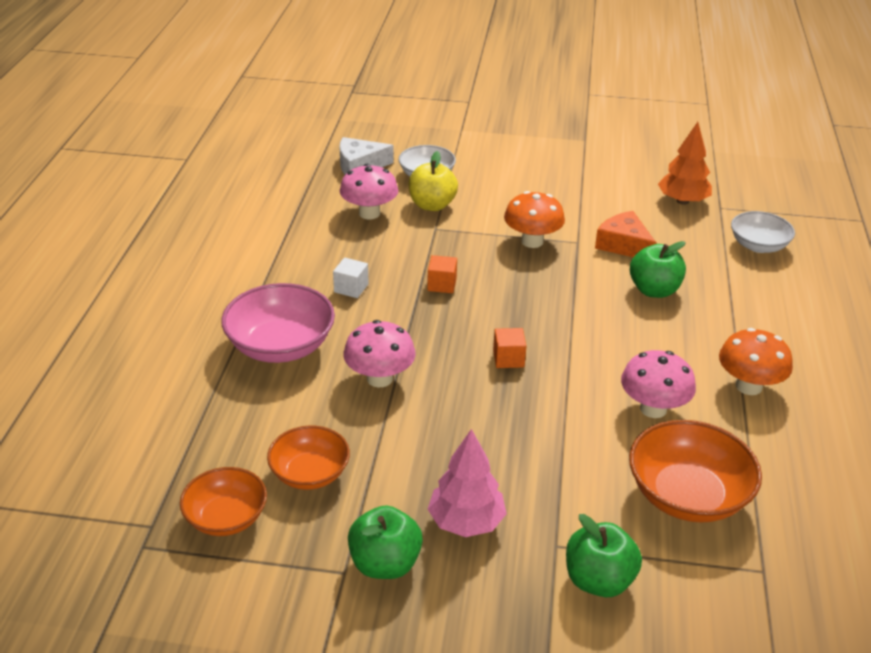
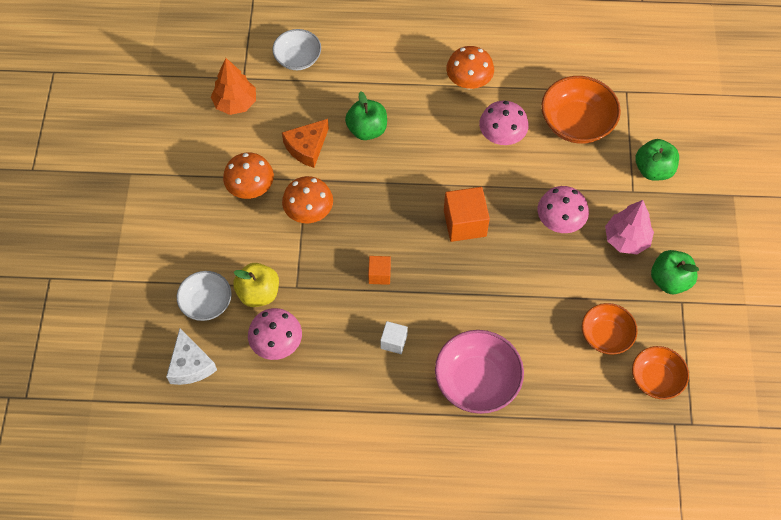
camera: 95 degrees left, 25 degrees up
pink mushroom [343,320,416,387] -> pink mushroom moved to [538,186,589,233]
orange cube [493,328,526,368] -> orange cube [444,187,490,242], size x1.79
none -> orange mushroom [223,152,274,199]

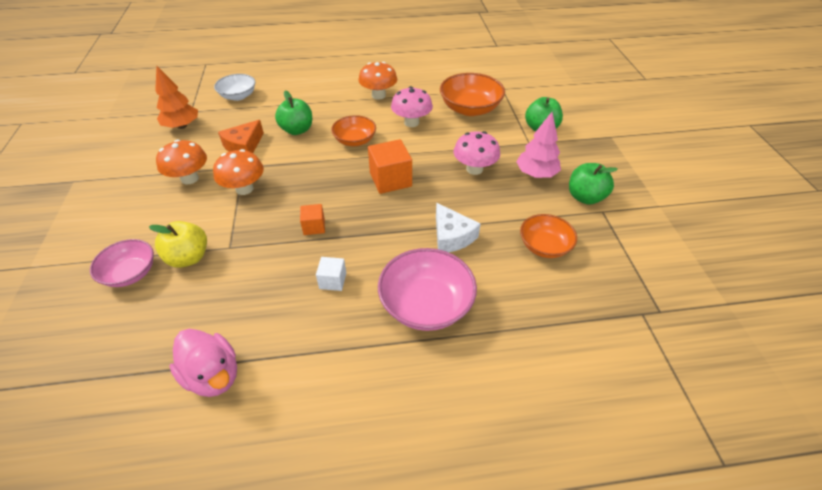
camera: 10 degrees left, 15 degrees down
white cheese [166,328,217,385] -> white cheese moved to [436,203,481,252]
white bowl [177,271,232,321] -> pink bowl [90,239,154,287]
pink mushroom [248,308,302,360] -> none
orange bowl [632,346,689,399] -> orange bowl moved to [331,115,376,146]
none -> pink duck [169,329,237,397]

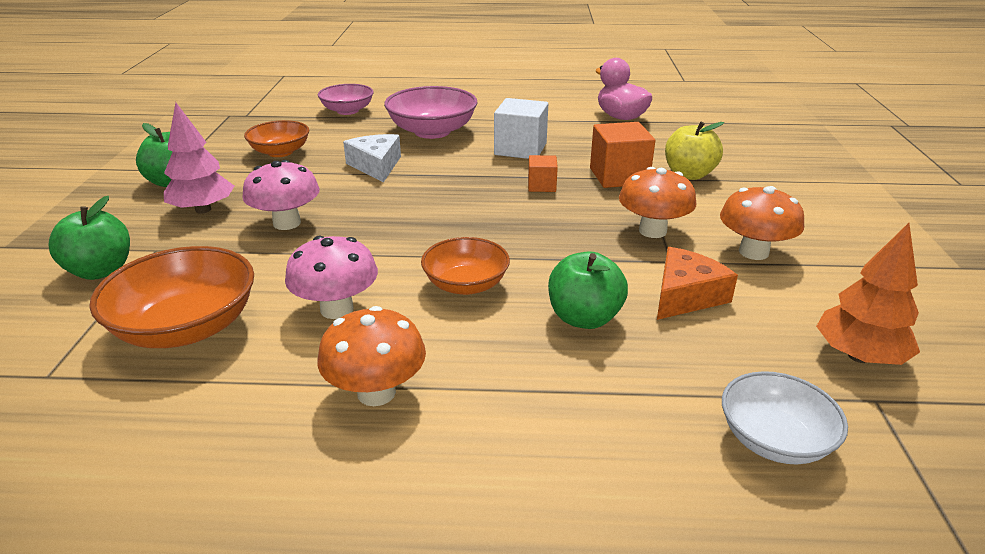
camera: 170 degrees left, 15 degrees down
pink bowl [90,239,154,287] -> pink bowl moved to [318,84,374,115]
white cube [316,257,346,291] -> white cube [494,98,548,159], size x1.79
orange cube [368,139,412,194] -> orange cube moved to [590,122,655,188]

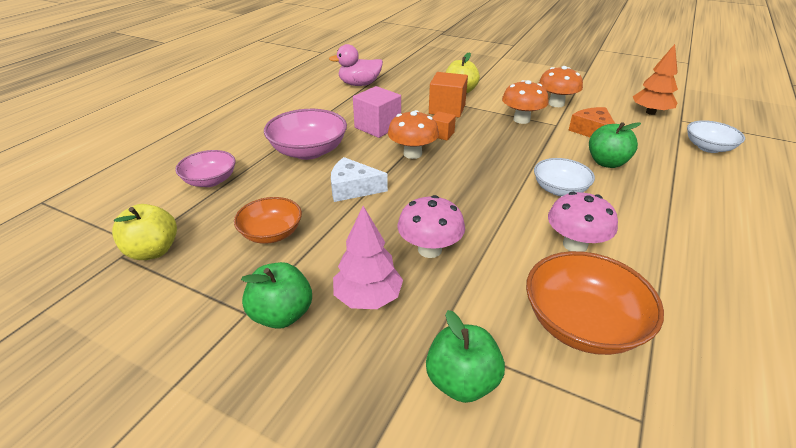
camera: 65 degrees left, 5 degrees up
orange mushroom [317,306,426,406] -> orange mushroom moved to [388,110,439,159]
orange bowl [421,237,510,295] -> white bowl [534,158,595,196]
white cube [494,98,548,159] -> pink cube [353,86,401,138]
none -> yellow apple [112,204,177,260]

